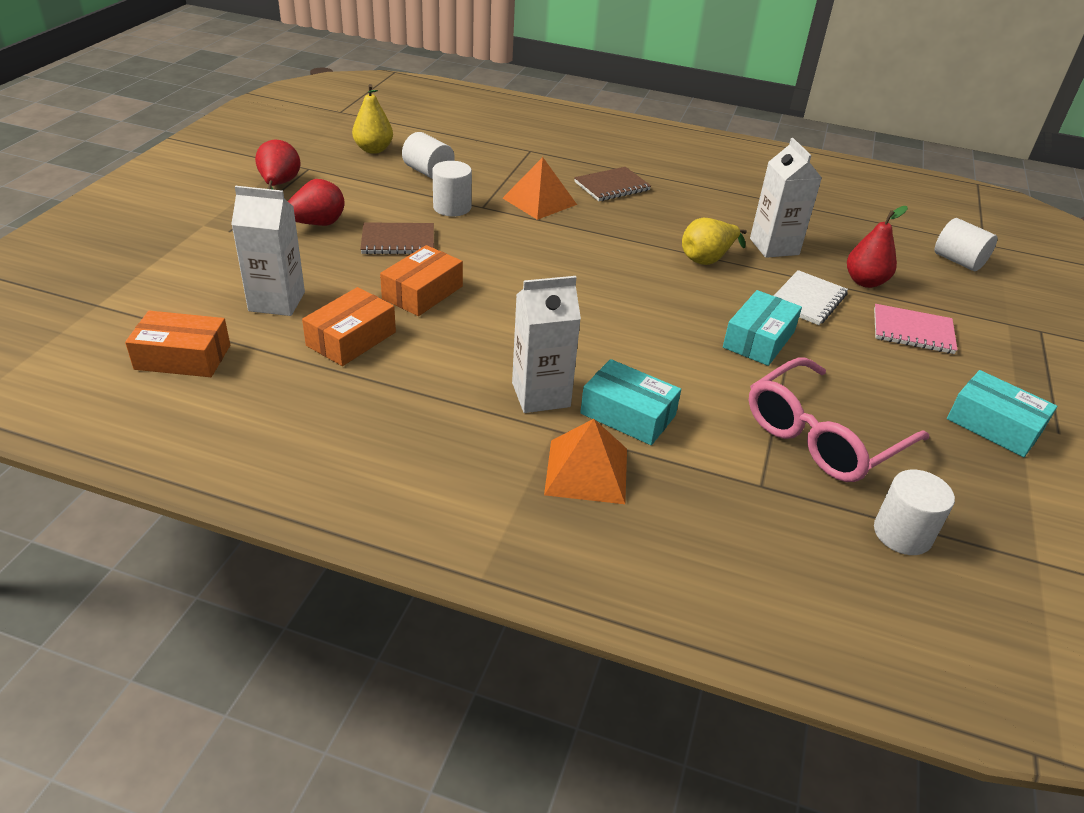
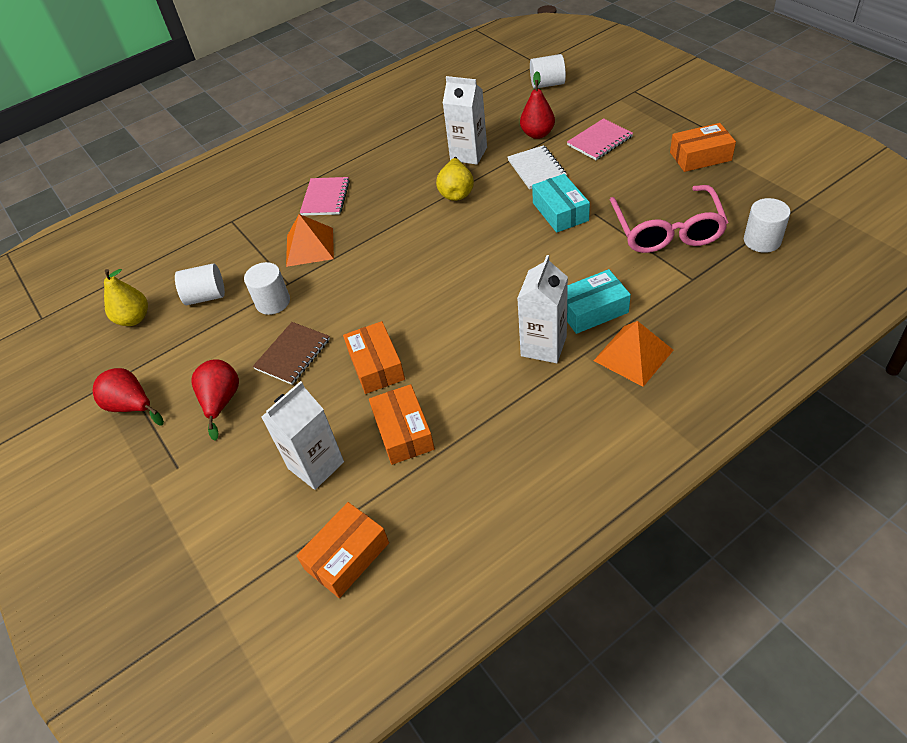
camera: 45 degrees left, 10 degrees up
brown notebook [574,167,651,201] -> pink notebook [300,177,350,216]
turquoise box [947,370,1057,457] -> orange box [670,123,736,172]

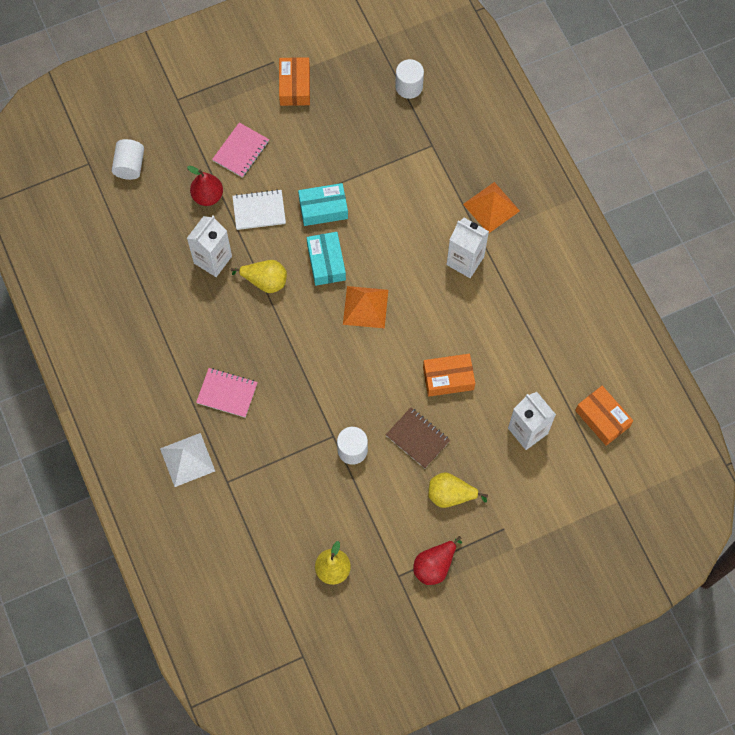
camera: 85 degrees left, 20 degrees up
white cylinder [175,263,225,305] -> none
red pear [191,359,239,441] -> yellow pear [428,472,488,508]
orange pyramid [286,214,334,267] -> orange pyramid moved to [343,286,388,328]
orange box [369,384,435,465] -> none
pink notebook [567,118,633,160] -> pink notebook turned 60 degrees clockwise [212,122,269,178]
turquoise box [567,269,631,334] -> turquoise box moved to [307,232,346,286]
pink glasses [610,185,729,253] -> none
none -> white pyramid [160,433,215,487]

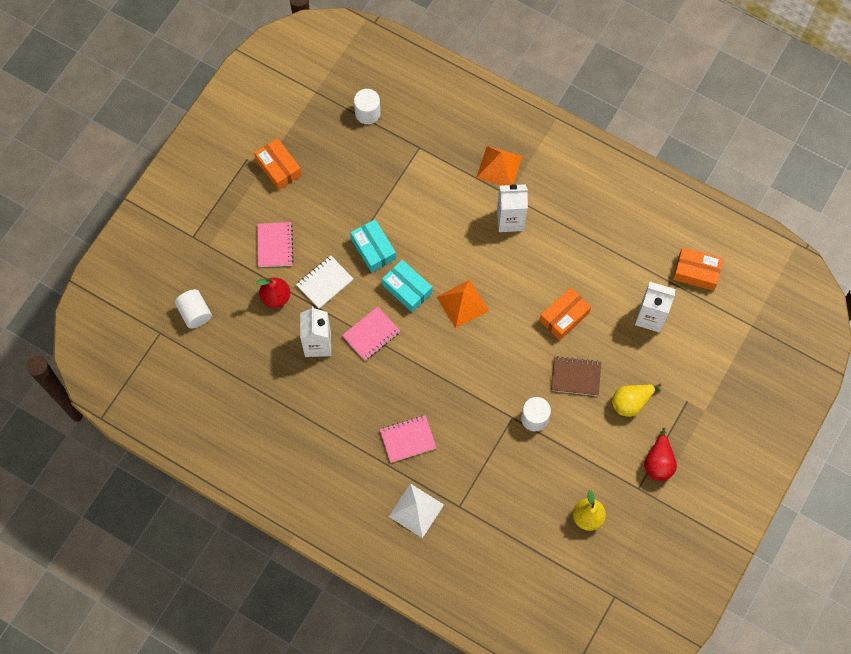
camera: 35 degrees left, 0 degrees up
yellow pear [231,260,287,293] -> pink notebook [342,306,400,361]
turquoise box [298,183,348,226] -> turquoise box turned 75 degrees counterclockwise [350,219,396,273]

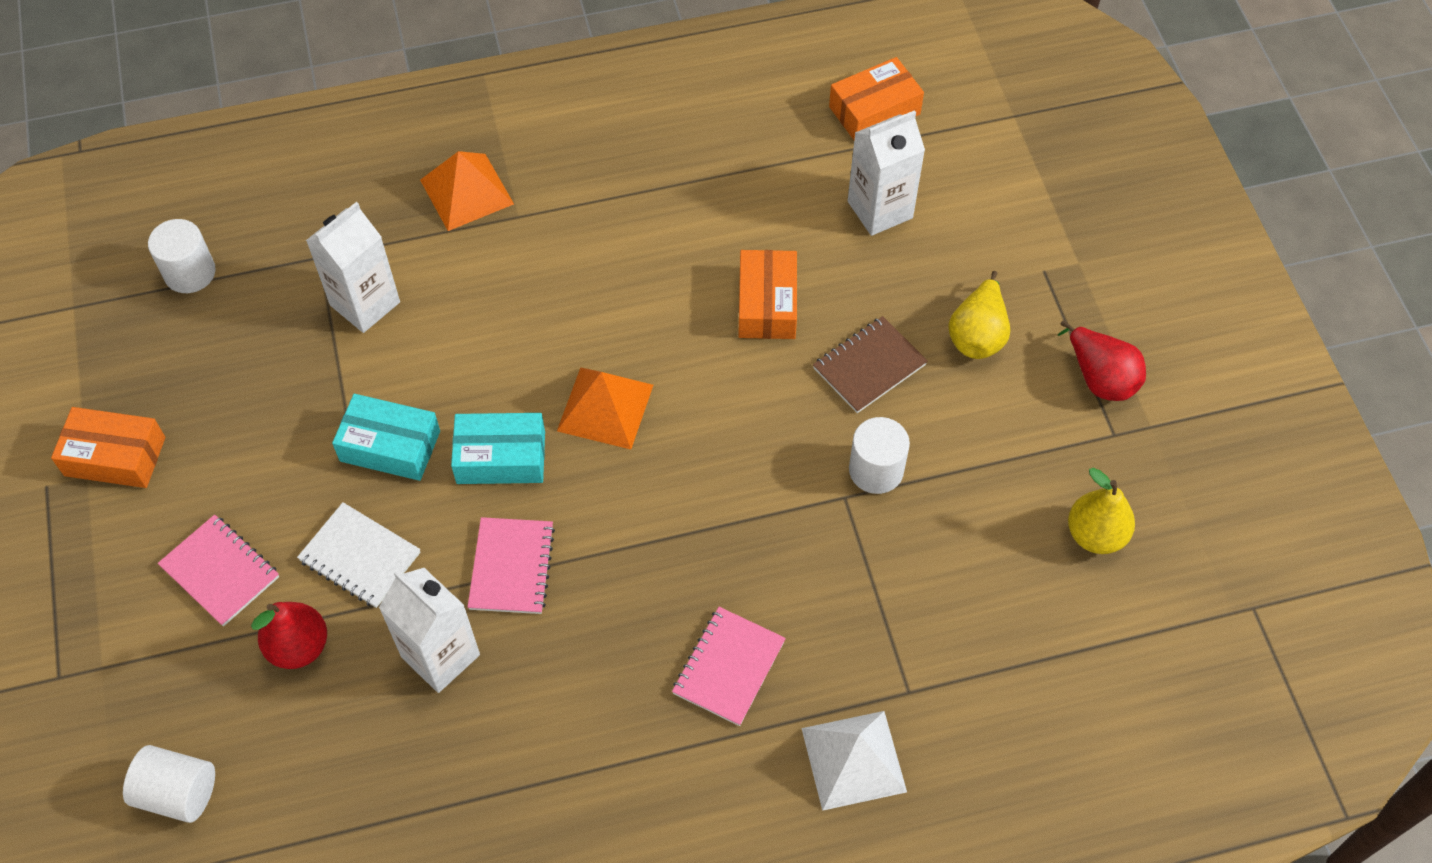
camera: 45 degrees left, 10 degrees down
white notebook [296,256,354,309] -> white notebook turned 60 degrees counterclockwise [297,502,421,608]
white carton [497,184,528,232] -> white carton moved to [306,202,400,333]

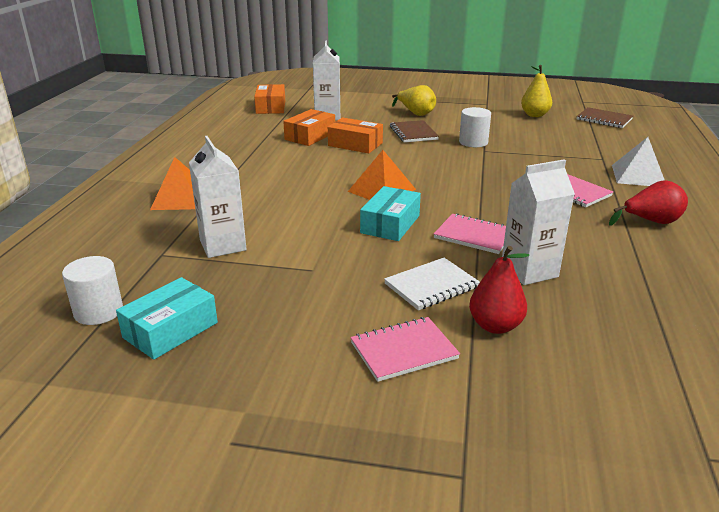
camera: 65 degrees left, 30 degrees down
orange box [51,407,165,488] -> orange box moved to [283,109,335,146]
white cylinder [123,745,215,823] -> none
turquoise box [332,394,440,481] -> turquoise box moved to [116,277,218,360]
red pear [1058,320,1146,401] -> red pear moved to [609,180,688,225]
none -> brown notebook [577,107,633,128]

